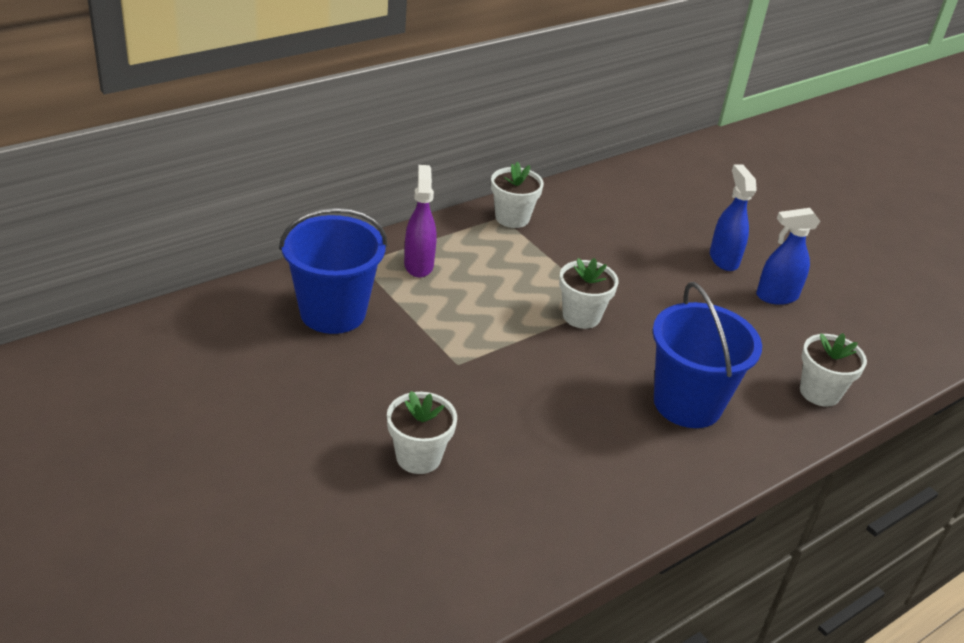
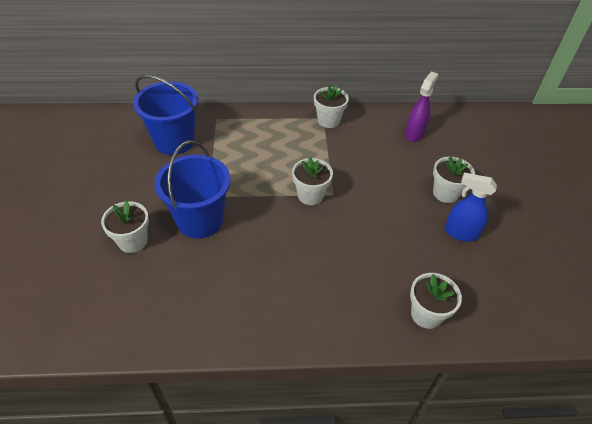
camera: 35 degrees right, 10 degrees up
purple spray bottle [404,165,437,278] -> purple spray bottle moved to [405,71,438,142]
blue bucket [653,282,762,428] -> blue bucket moved to [155,141,231,239]
blue spray bottle [710,164,757,271] -> white flower pot [433,156,475,203]

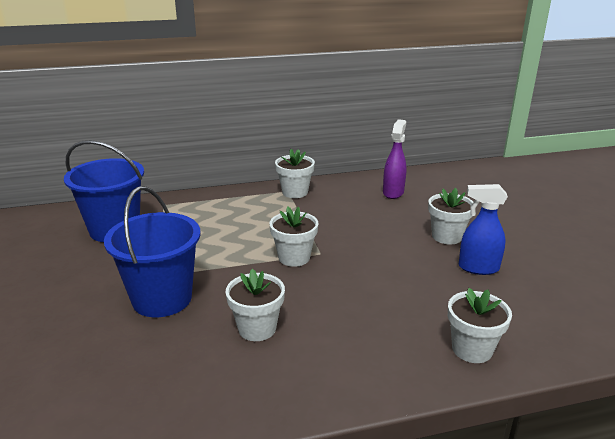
camera: 10 degrees left, 20 degrees down
white flower pot [101,201,149,253] -> white flower pot moved to [225,269,285,341]

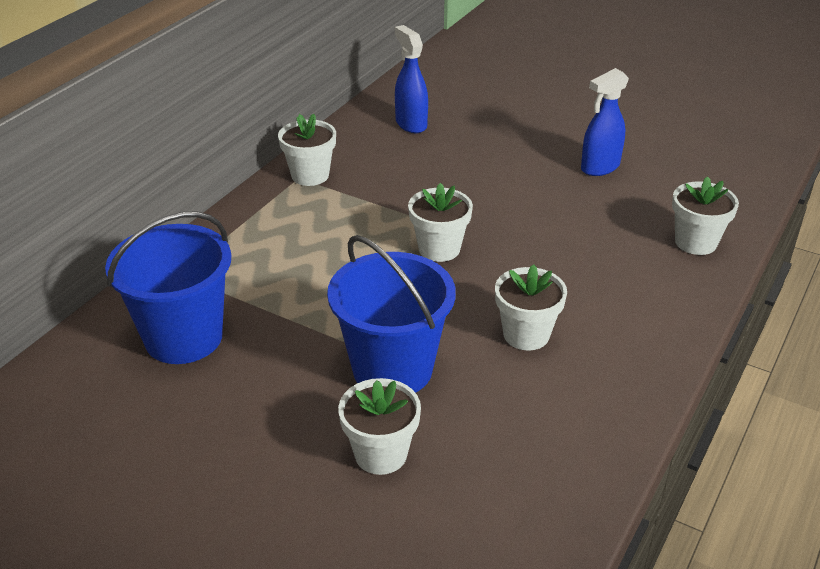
camera: 45 degrees left, 10 degrees up
purple spray bottle [383,119,407,199] -> blue spray bottle [395,25,428,133]
white flower pot [428,188,473,244] -> white flower pot moved to [338,378,421,475]

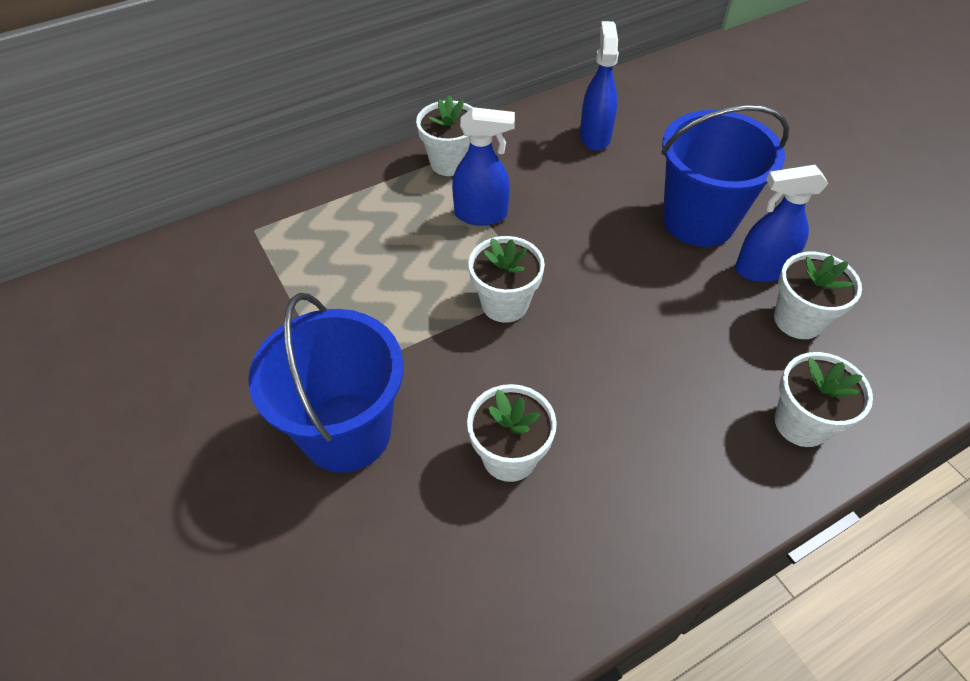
camera: 30 degrees right, 15 degrees up
blue bucket [105,211,231,364] -> blue bucket moved to [661,105,789,247]
white flower pot [338,378,421,475] -> white flower pot moved to [774,252,862,339]
none -> blue spray bottle [452,107,515,226]

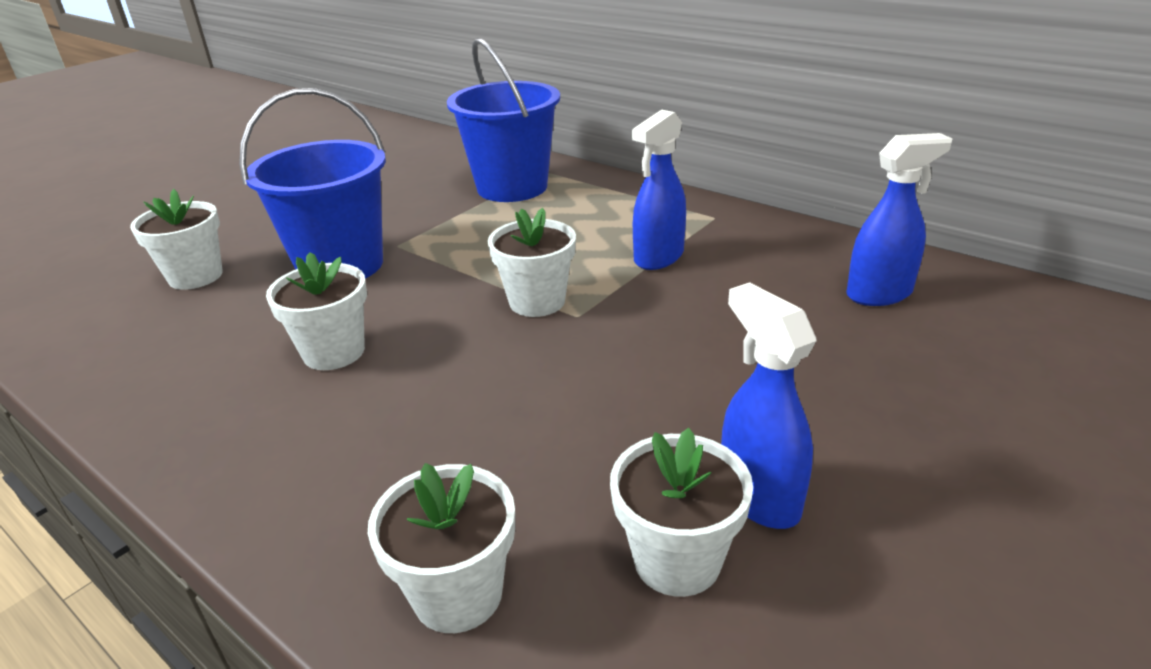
camera: 70 degrees right, 20 degrees down
white flower pot [416,95,472,176] -> white flower pot moved to [130,189,223,290]
blue spray bottle [452,107,515,226] -> blue spray bottle turned 60 degrees clockwise [632,109,686,270]
blue bucket [661,105,789,247] -> blue bucket moved to [447,38,560,202]

